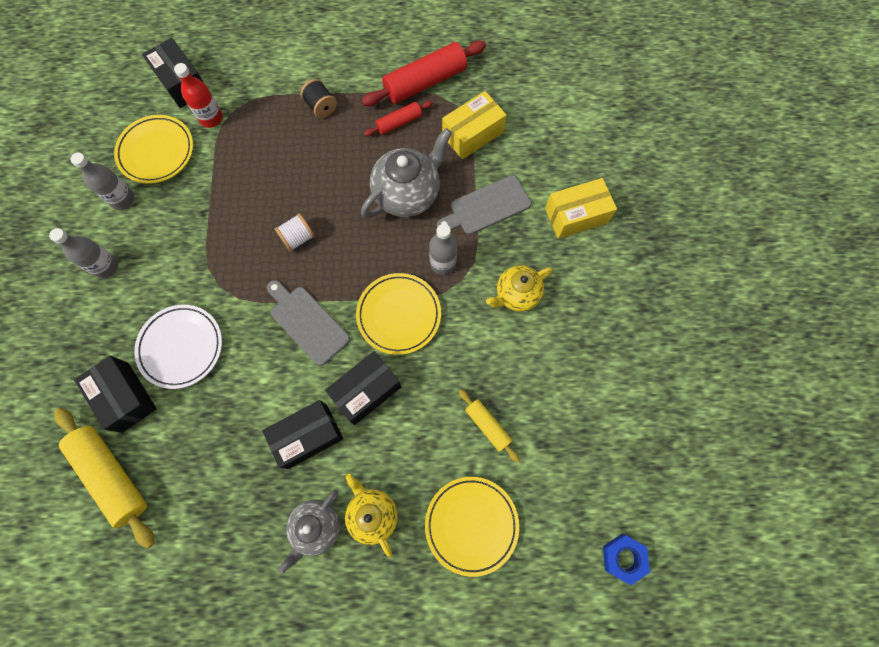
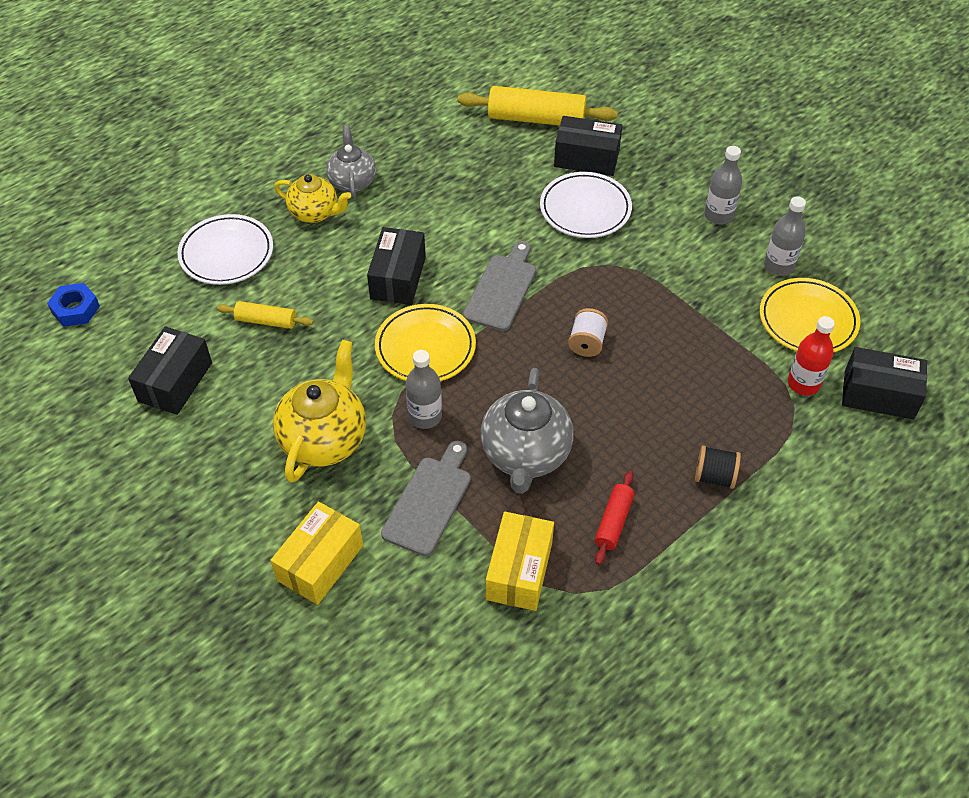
camera: 140 degrees right, 20 degrees down
black box [262,400,343,469] -> black box moved to [128,326,212,415]
grey cutting board [267,280,350,366] -> grey cutting board turned 75 degrees counterclockwise [463,241,536,331]
red rolling pin [361,41,486,106] -> none
yellow plate [425,477,519,577] -> white plate [177,214,273,285]
yellow teapot [486,265,552,311] -> yellow teapot [273,340,366,483], size x1.55

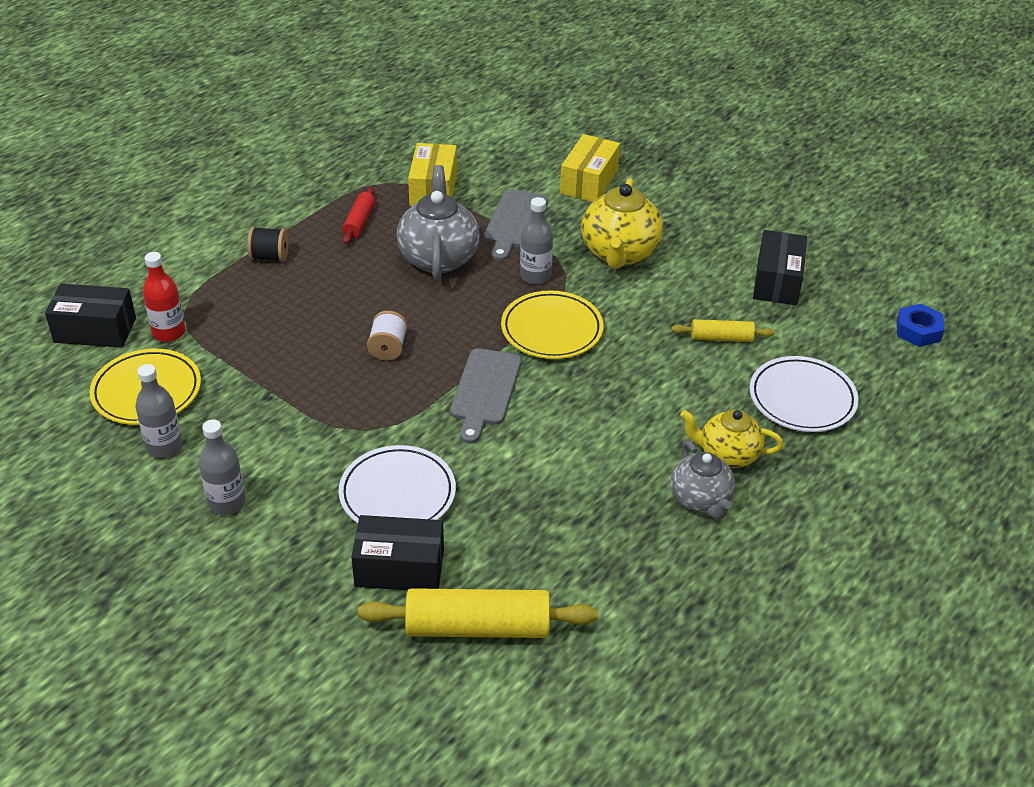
camera: 170 degrees right, 10 degrees down
black box [367,227,426,305] -> none

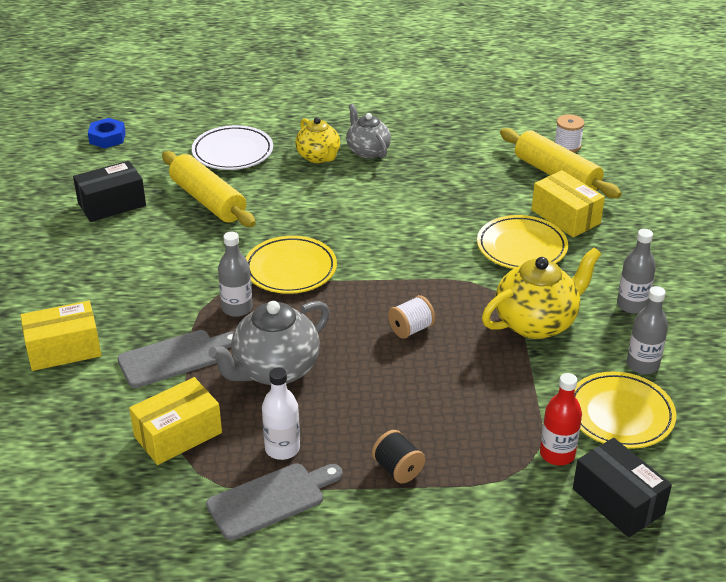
camera: 130 degrees left, 5 degrees down
white plate [339,445,456,523] -> yellow plate [477,215,568,269]
red rolling pin [342,187,375,244] -> white bottle [262,367,300,460]
black box [351,515,444,590] -> yellow box [532,170,605,237]
grey cutting board [450,348,522,444] -> grey cutting board moved to [206,463,343,540]
yellow teapot [581,178,663,269] -> yellow teapot moved to [482,248,601,339]
yellow rolling pin [671,319,775,342] -> yellow rolling pin [162,151,256,227], size x1.86
grey teapot [671,441,735,519] -> grey teapot turned 60 degrees counterclockwise [346,104,391,159]
none -> white spool [554,114,584,152]

